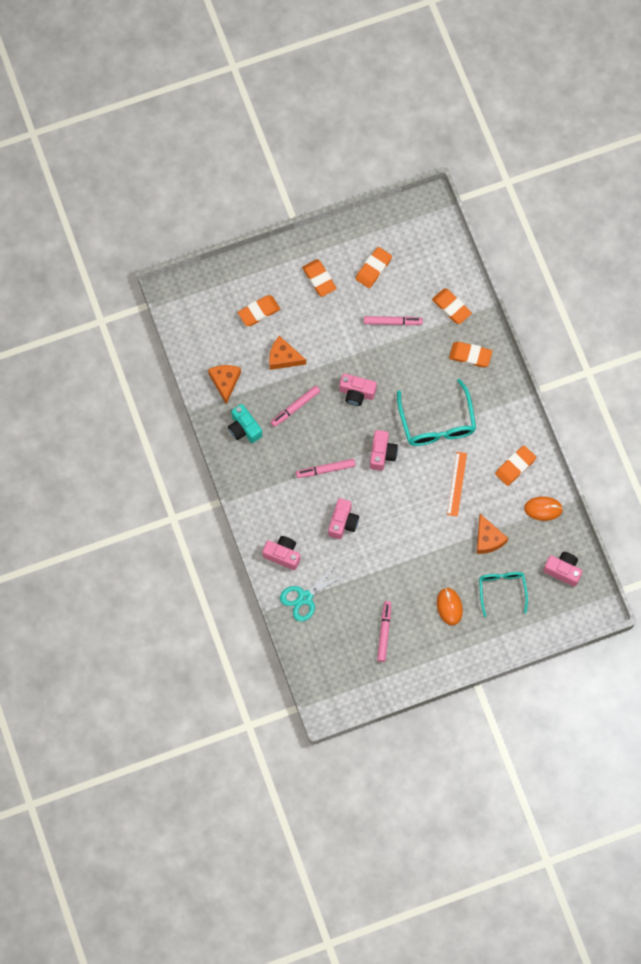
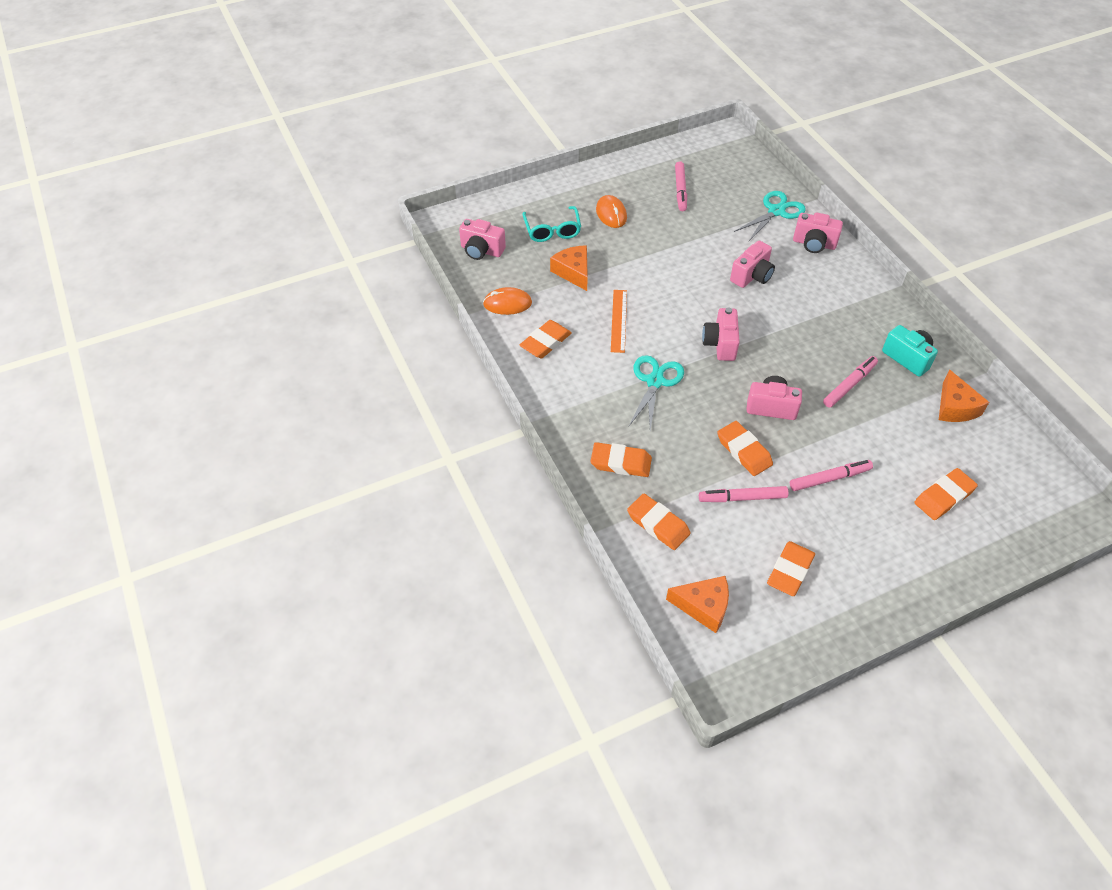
camera: 175 degrees right, 20 degrees down
orange cheese [269,336,306,370] -> orange cheese moved to [666,576,729,633]
pink marker [296,459,356,478] -> pink marker moved to [790,460,873,491]
orange eraser [302,259,337,297] -> orange eraser moved to [717,421,773,476]
pink camera [328,498,359,539] -> pink camera turned 150 degrees counterclockwise [730,240,775,288]
turquoise glasses [397,379,476,446] -> turquoise scissors [629,355,684,430]

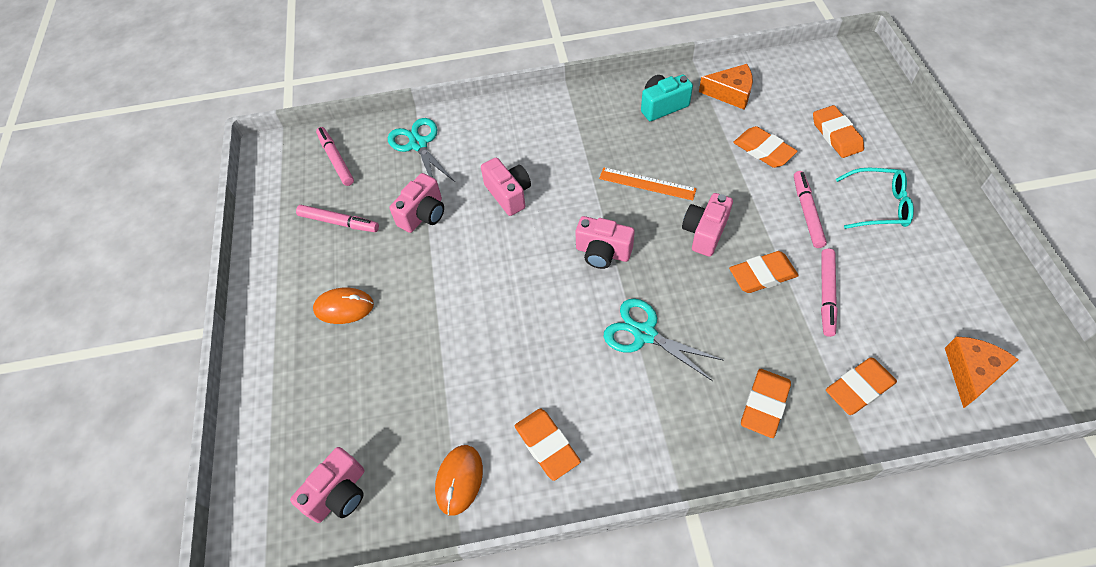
camera: 70 degrees left, 5 degrees up
turquoise glasses [522,206,581,242] -> turquoise glasses moved to [836,168,914,229]
orange cheese [550,245,588,291] -> none
orange ruler [611,290,627,353] -> orange ruler moved to [599,167,697,200]
orange eraser [767,541,815,596] -> orange eraser moved to [733,126,798,168]
pink camera [793,213,843,253] -> pink camera moved to [390,173,444,233]
pink marker [823,356,878,408] -> pink marker moved to [316,127,354,186]

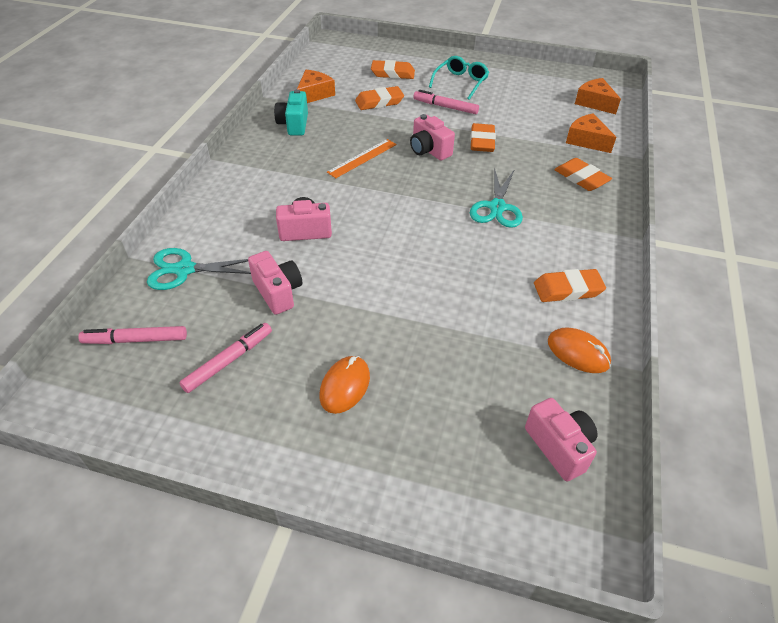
camera: 70 degrees left, 10 degrees down
pink camera [576,216,635,269] -> none
turquoise scissors [604,299,724,381] -> turquoise scissors turned 45 degrees counterclockwise [470,167,523,228]
pink marker [821,249,838,337] -> none
orange eraser [826,358,897,415] -> orange cheese [566,113,616,153]

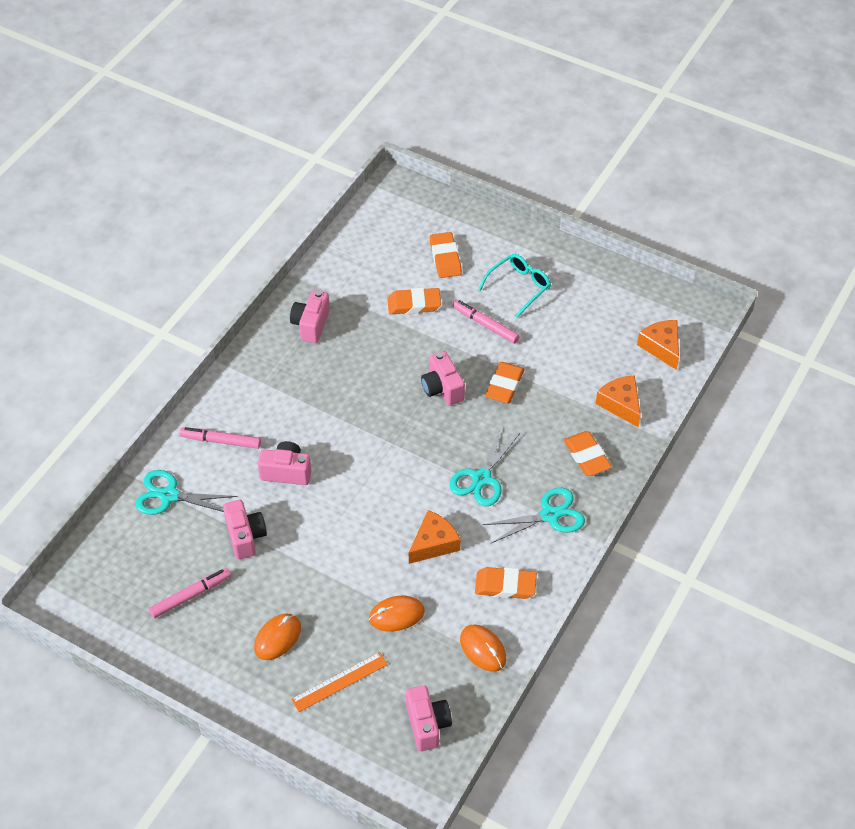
camera: 15 degrees right, 5 degrees up
pink marker [78,326,187,344] -> pink marker moved to [180,427,261,449]
turquoise camera [274,89,308,136] -> pink camera [290,290,330,343]
orange cheese [297,70,335,103] -> orange cheese moved to [409,510,460,564]
orange ruler [327,139,397,178] -> orange ruler moved to [291,652,388,712]
orange eraser [371,60,415,79] -> orange eraser turned 60 degrees clockwise [430,232,462,278]
none -> orange mouse [369,596,425,631]
none -> turquoise scissors [483,488,585,543]

